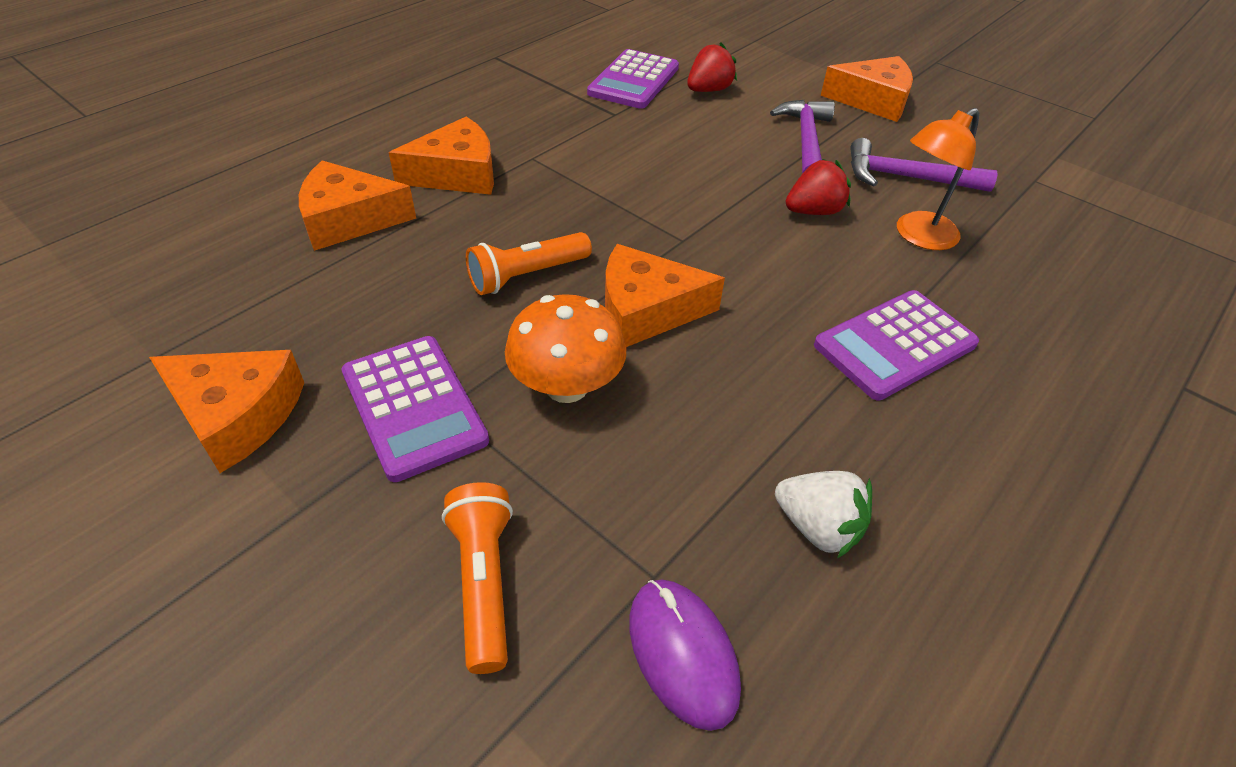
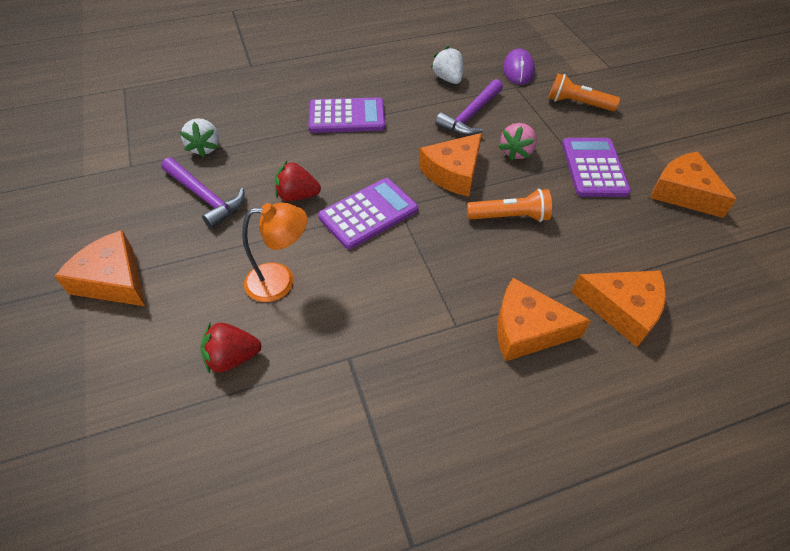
camera: 150 degrees left, 5 degrees up
orange flashlight [442,482,513,674] -> orange flashlight turned 90 degrees clockwise [549,73,620,111]
orange mushroom [505,294,626,403] -> pink strawberry [499,123,537,161]
purple calculator [587,49,679,109] -> purple calculator moved to [318,178,418,249]
orange cheese [605,244,725,347] -> orange cheese turned 105 degrees clockwise [419,133,482,197]
purple hammer [770,100,835,173] -> purple hammer moved to [435,79,503,136]
orange lamp [897,108,979,250] -> orange lamp moved to [242,202,307,302]
none -> white strawberry [180,118,219,157]

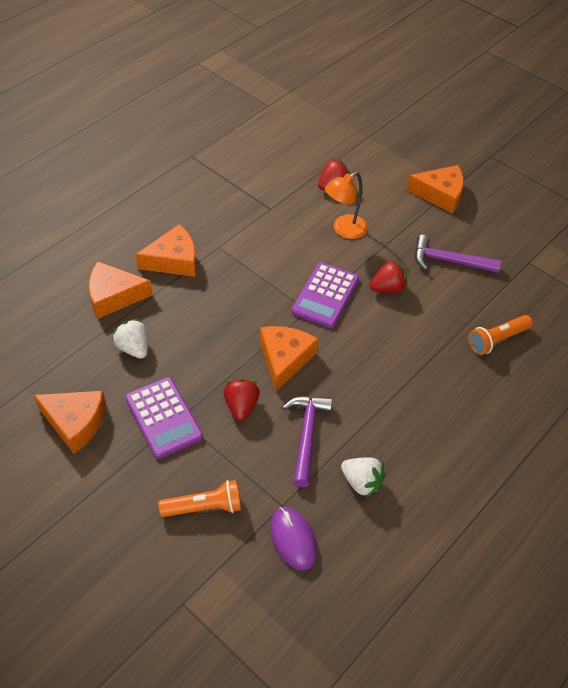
camera: 150 degrees right, 0 degrees up
white strawberry [180,118,219,157] -> white strawberry moved to [112,319,148,359]
purple calculator [308,97,385,133] -> none
orange flashlight [467,189,552,222] -> orange flashlight moved to [468,315,533,355]
pink strawberry [499,123,537,161] -> red strawberry [223,378,260,421]

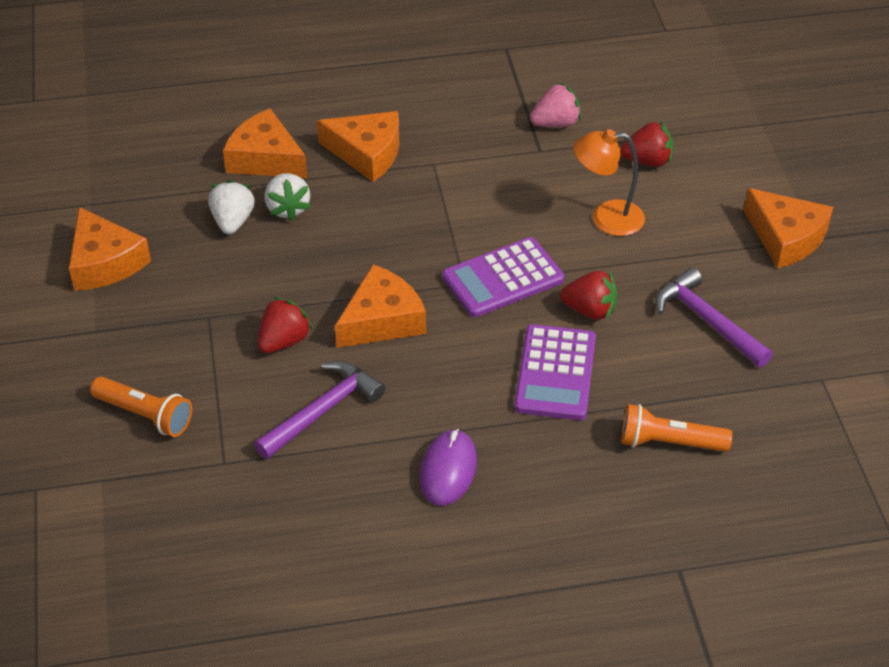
camera: 40 degrees right, 5 degrees down
purple calculator [125,377,203,459] -> purple calculator moved to [514,324,596,420]
purple mouse [270,507,317,570] -> purple mouse moved to [419,429,477,506]
white strawberry [341,457,385,498] -> white strawberry moved to [264,173,311,221]
none -> pink strawberry [530,83,581,127]

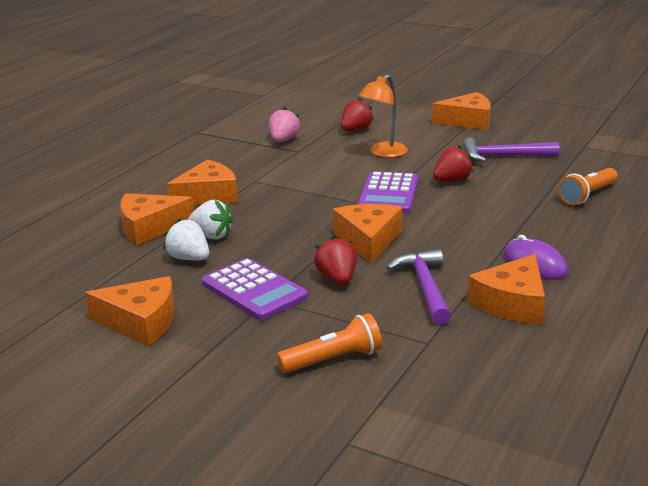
camera: 50 degrees left, 20 degrees down
purple calculator [514,324,596,420] -> purple calculator moved to [202,258,308,320]
none -> orange cheese [467,254,545,324]

